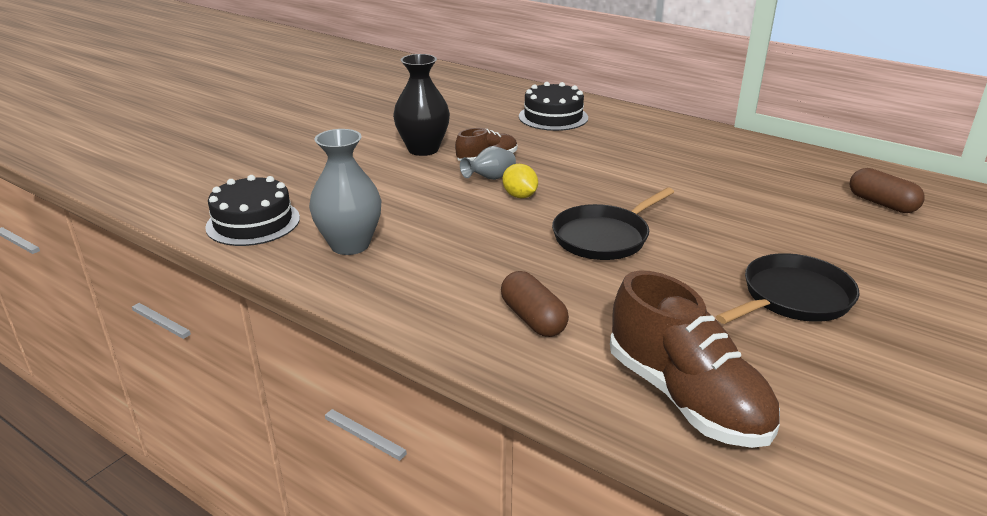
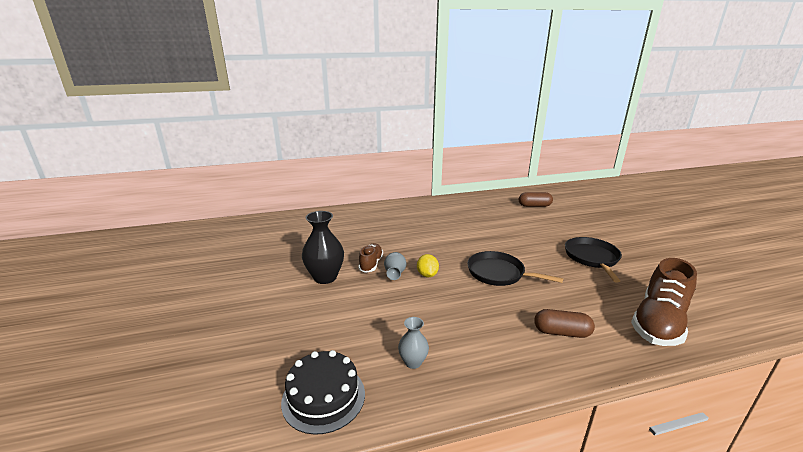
camera: 50 degrees left, 5 degrees down
grey vase [309,129,381,255] -> grey vase [398,317,429,369], size x0.56
yellow lemon [502,164,538,198] -> yellow lemon turned 75 degrees clockwise [417,254,439,277]
black cake [519,82,588,131] -> none
black pan [552,188,674,260] -> black pan turned 120 degrees clockwise [467,251,563,286]
brown shoe [610,270,780,448] -> brown shoe turned 120 degrees clockwise [631,258,697,346]

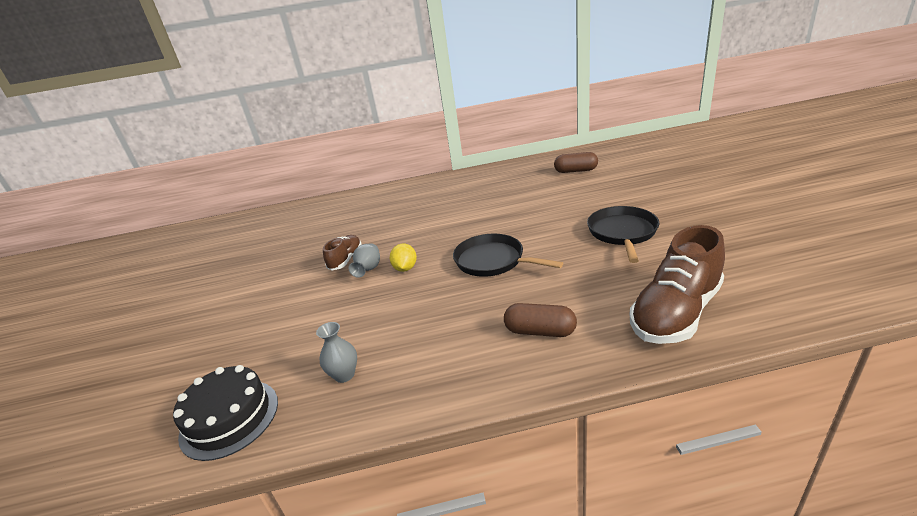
camera: 10 degrees right, 5 degrees up
black vase [302,211,344,284] -> none

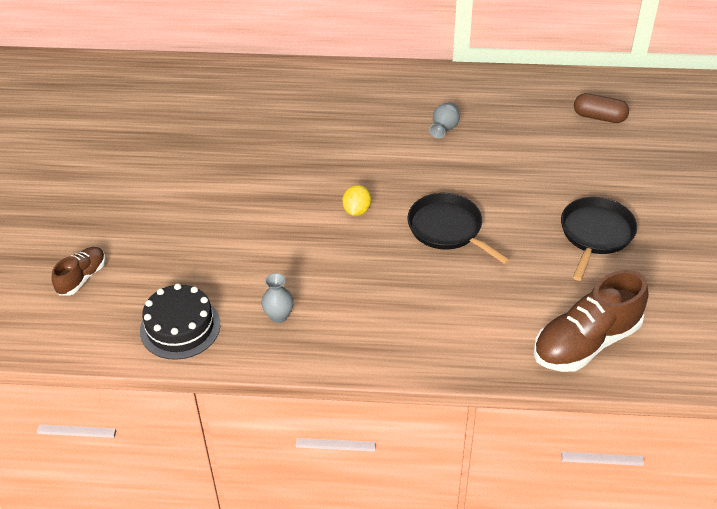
camera: 10 degrees right, 15 degrees up
brown shoe [323,235,362,271] -> brown shoe moved to [52,247,106,296]
grey vase [349,243,380,278] -> grey vase moved to [429,102,460,138]
brown capsule [504,303,577,337] -> none

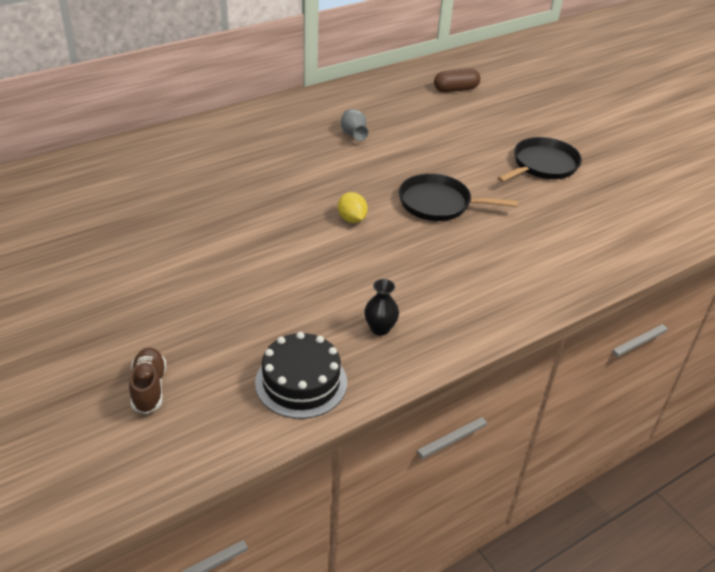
camera: 40 degrees left, 5 degrees down
grey vase [261,273,294,323] -> black vase [364,279,399,336]
brown shoe [534,270,649,372] -> none
black pan [561,197,637,281] -> black pan turned 60 degrees clockwise [497,137,582,182]

